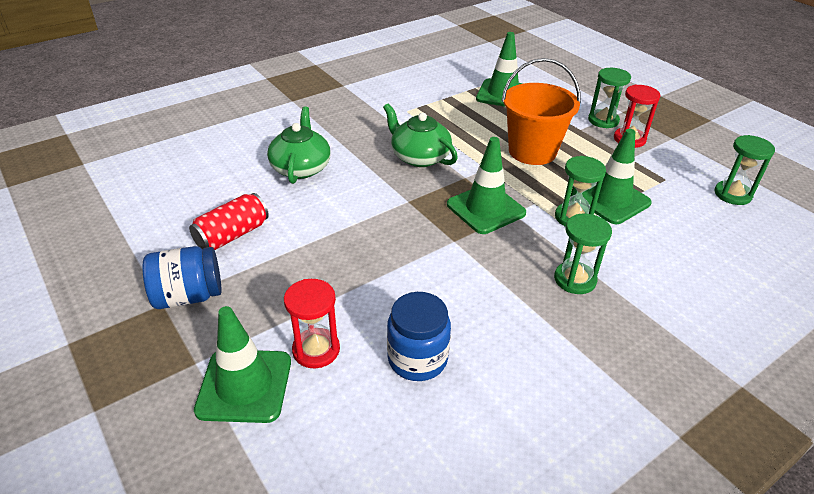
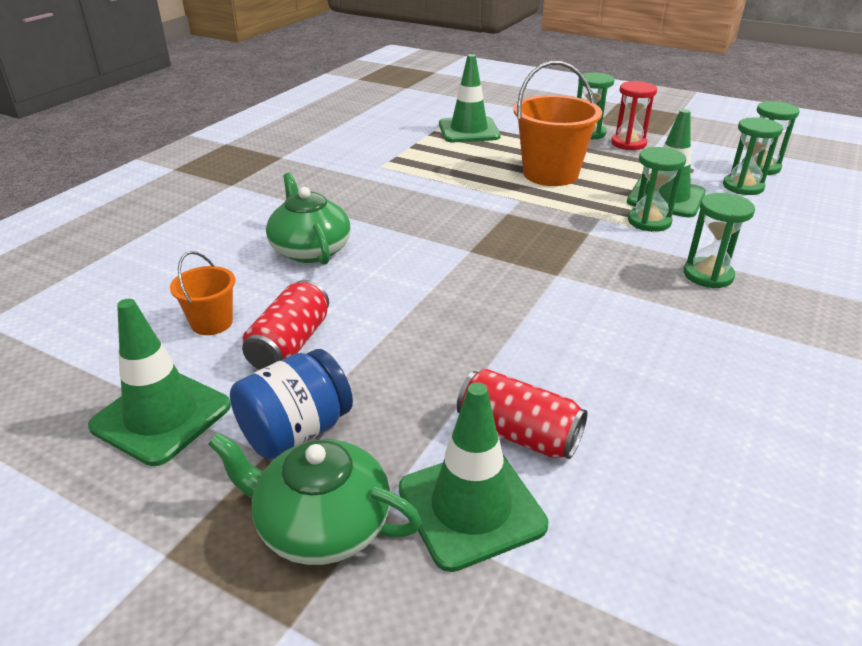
camera: 25 degrees left, 5 degrees down
red hourglass [284,279,340,368] -> red can [457,369,588,459]
green teapot [383,104,458,167] -> green teapot moved to [208,432,422,565]
blue jar [387,292,451,381] -> none
green traffic cone [447,137,526,234] -> green traffic cone moved to [88,299,231,466]
none -> orange bucket [170,251,235,335]
none -> green hourglass [723,117,783,195]

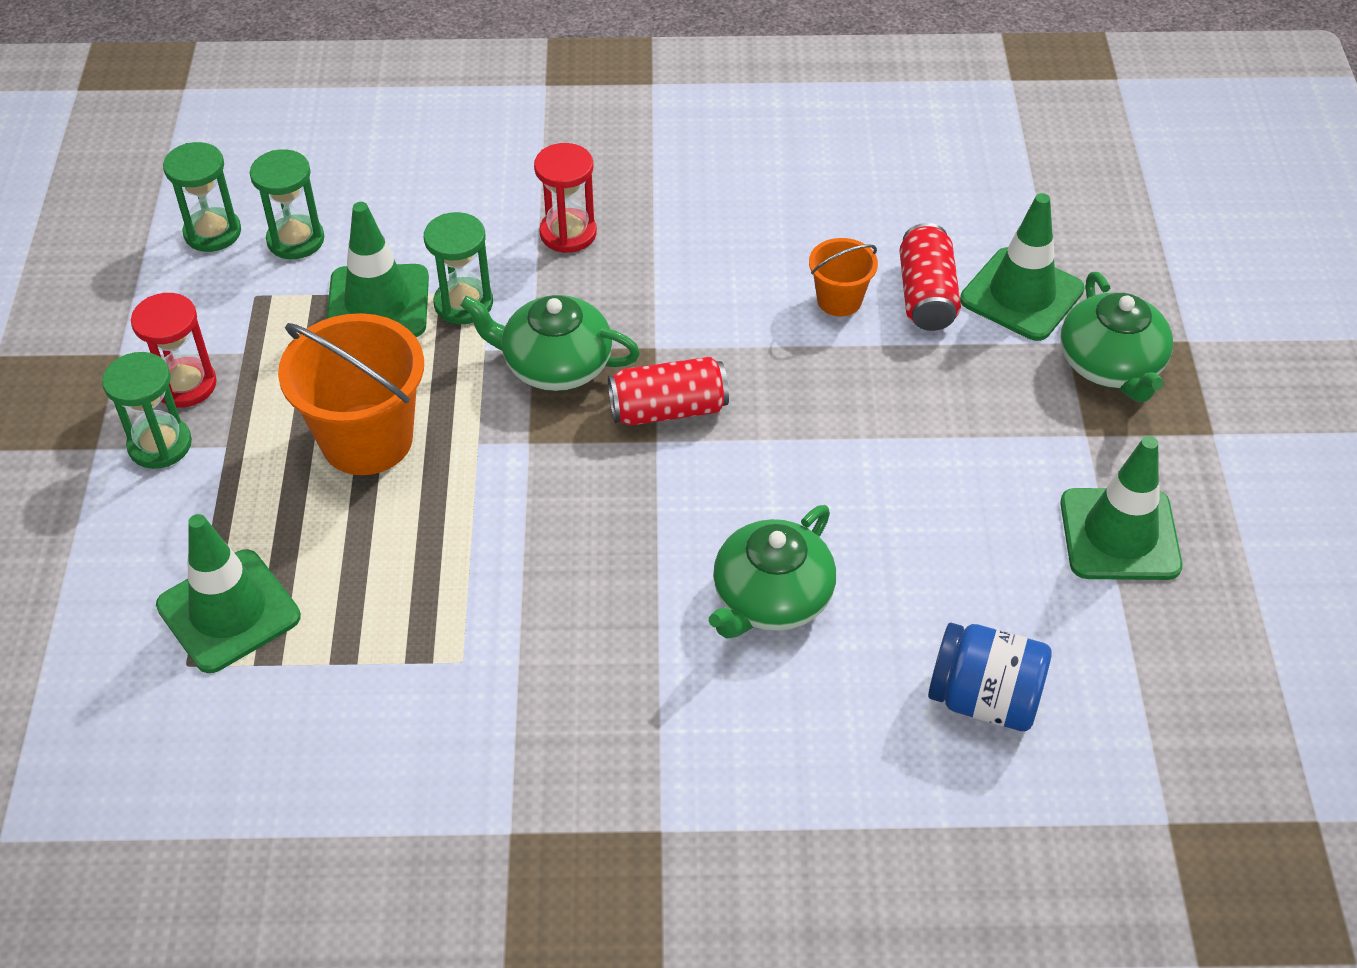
camera: 120 degrees left, 15 degrees up
orange bucket [170,251,235,335] -> orange bucket moved to [809,238,878,317]
blue jar [230,349,353,460] -> blue jar moved to [928,623,1052,731]
red can [242,280,329,370] -> red can moved to [608,357,729,426]
green hourglass [684,193,755,288] -> red hourglass [534,143,597,253]
none -> green teapot [461,295,640,391]

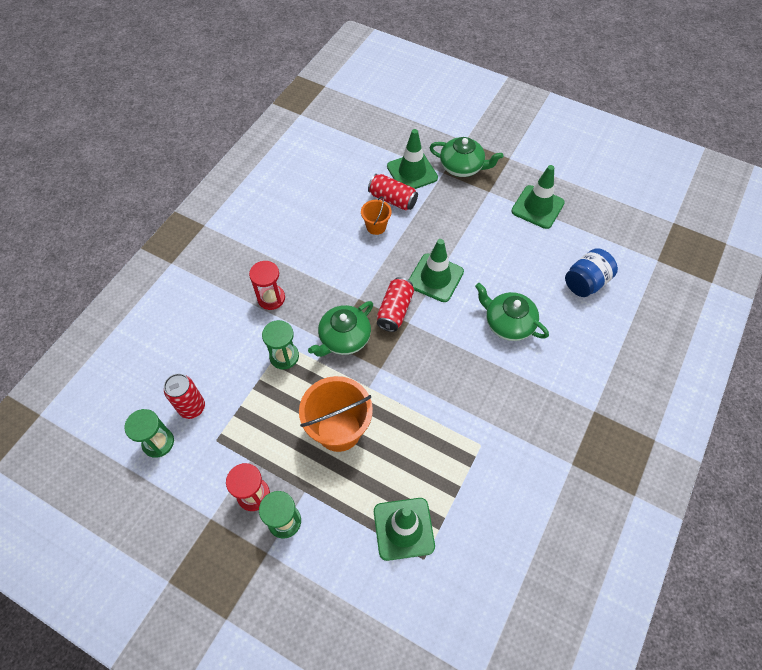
camera: 60 degrees left, 10 degrees up
green hourglass [250,149,324,259] -> red can [164,374,205,419]
green traffic cone [326,202,429,337] -> green traffic cone moved to [409,239,464,302]
green teapot [709,505,836,639] -> green teapot turned 150 degrees clockwise [475,283,549,341]

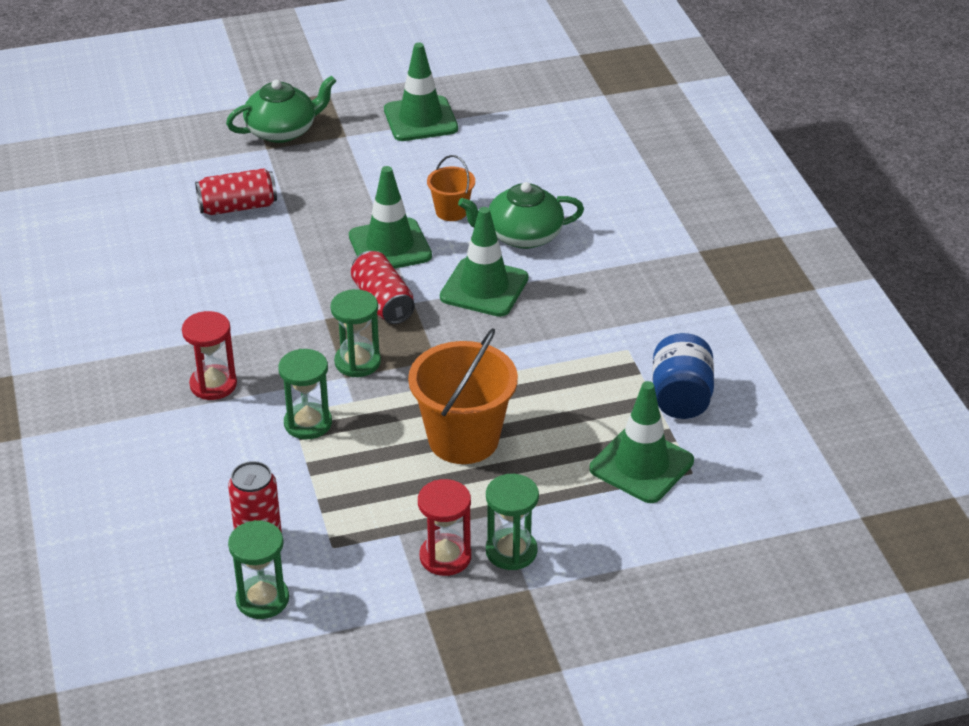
camera: 45 degrees left, 20 degrees down
green teapot [308,301,373,357] -> green hourglass [331,289,381,377]
orange bucket [361,196,392,235] -> orange bucket moved to [427,155,475,221]
green traffic cone [387,129,438,189] -> green traffic cone moved to [440,207,528,317]
blue jar [565,248,618,297] -> blue jar moved to [653,333,714,419]

